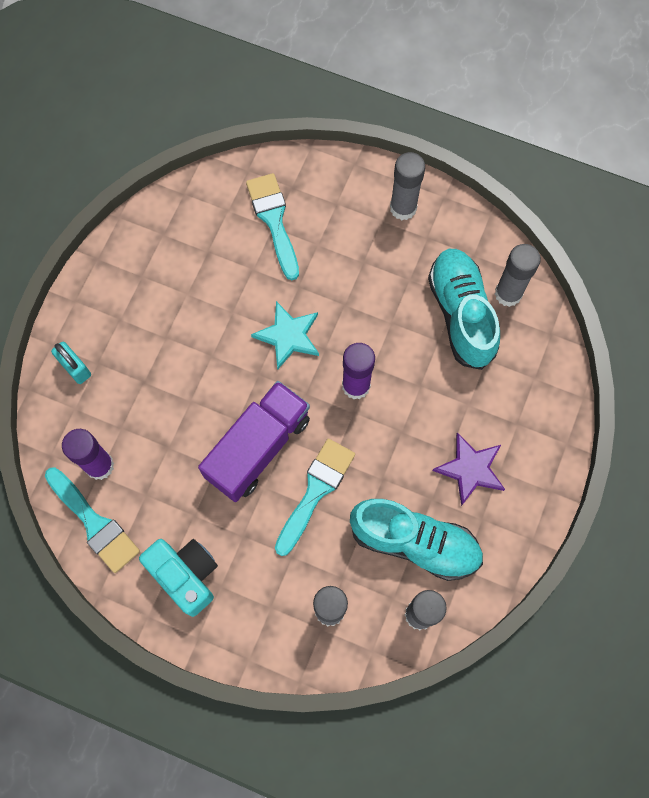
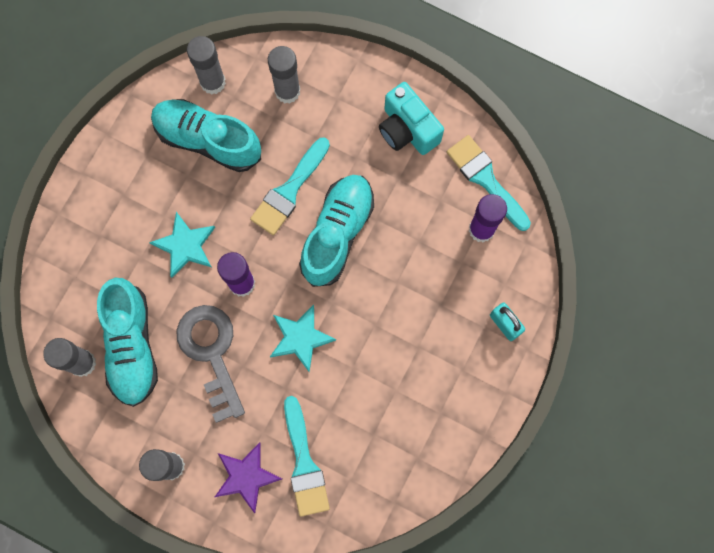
camera: 175 degrees left, 5 degrees up
purple truck [198,381,310,502] -> turquoise shoe [299,175,374,287]
purple star [432,432,505,506] -> purple star moved to [215,442,282,513]
none -> turquoise star [149,212,215,278]
none -> grey key [176,305,245,423]

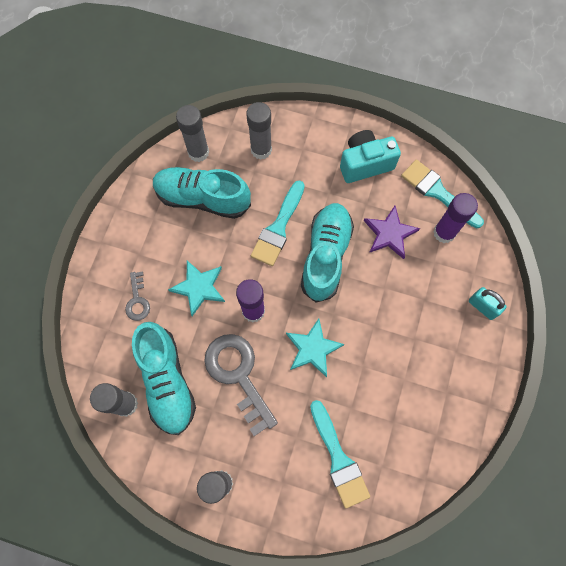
camera: 10 degrees left, 5 degrees down
purple star [215,442,282,513] -> purple star moved to [364,206,420,259]
turquoise camera [379,82,444,155] -> turquoise camera turned 120 degrees clockwise [340,130,401,183]
none -> grey key [125,271,150,321]

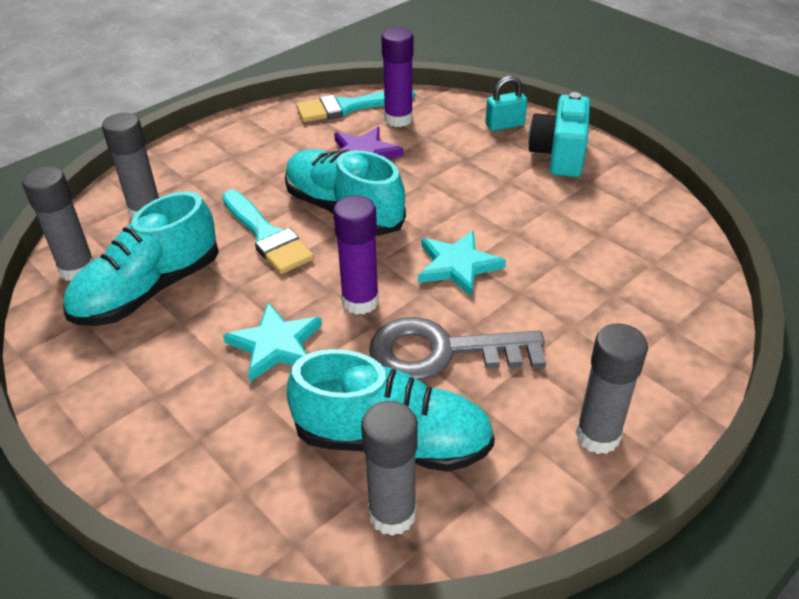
camera: 60 degrees left, 30 degrees down
grey key [125,271,150,321] -> none
turquoise brush [310,400,370,508] -> none
turquoise camera [340,130,401,183] -> turquoise camera moved to [528,92,590,177]

